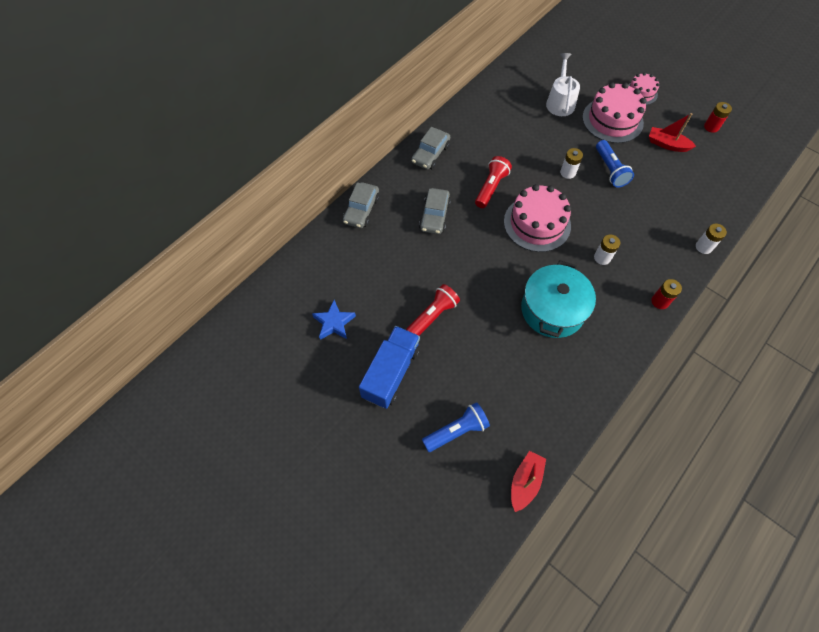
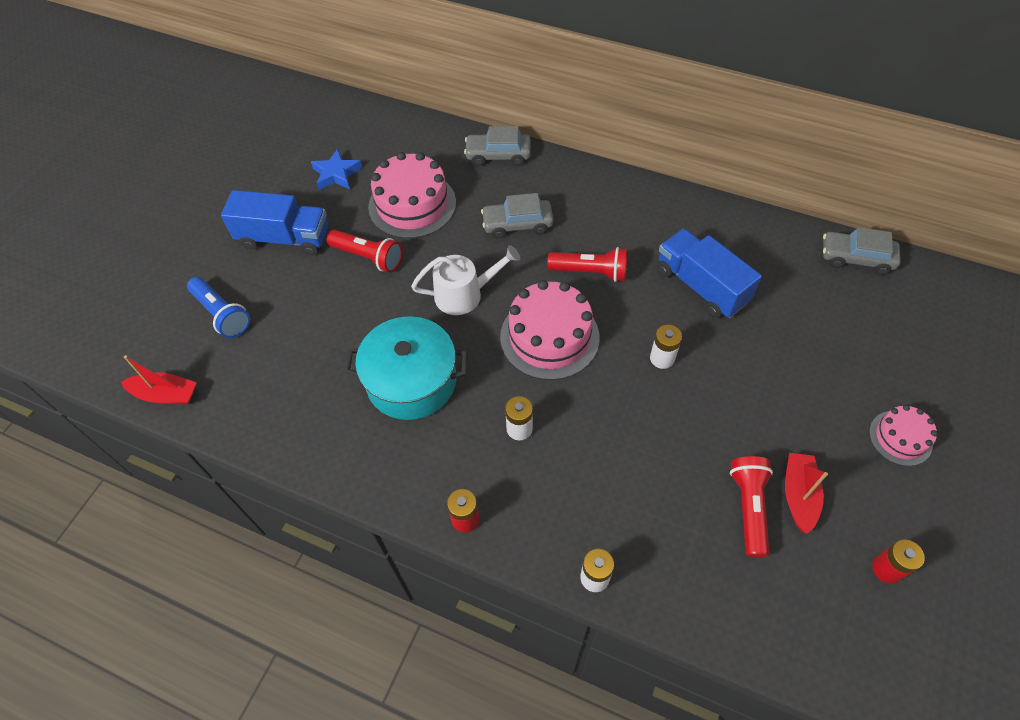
camera: 75 degrees right, 5 degrees down
grey car [411,127,450,170] -> grey car moved to [823,227,901,275]
white watering can [546,53,580,116] -> white watering can moved to [411,245,520,315]
pink cake [582,82,646,143] -> pink cake moved to [368,152,456,239]
blue flashlight [596,140,634,188] -> none
none -> blue truck [657,229,762,318]
none -> red flashlight [730,456,773,558]

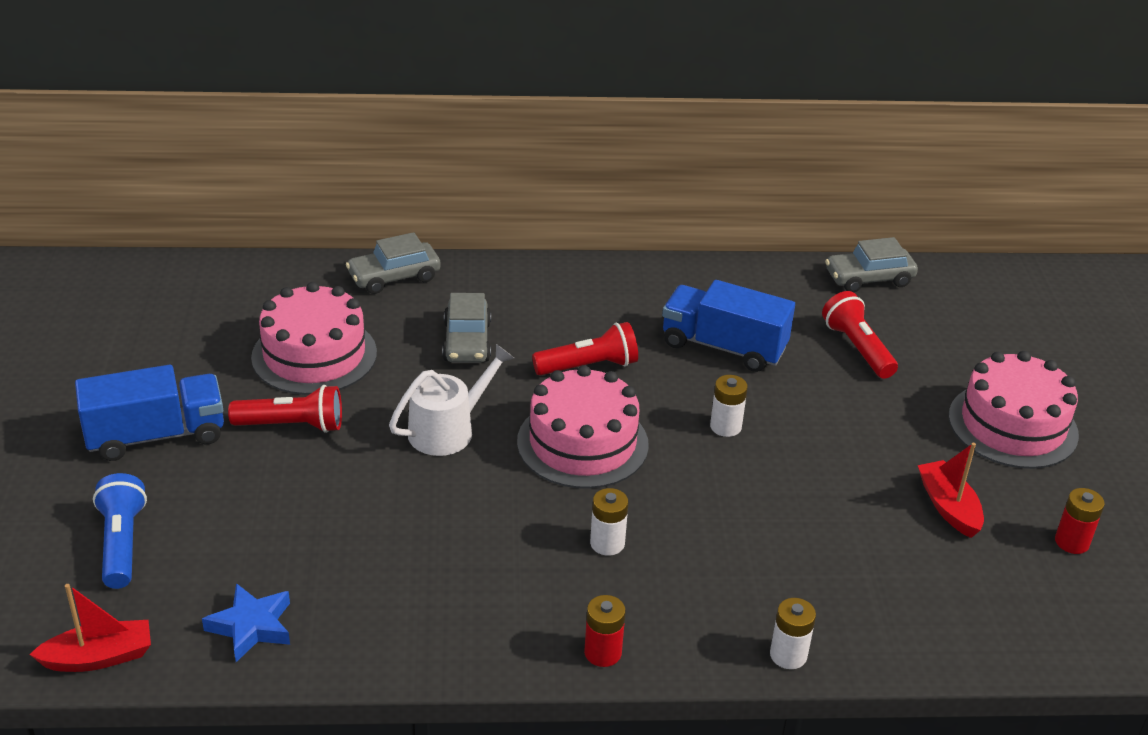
camera: 30 degrees left, 20 degrees down
blue flashlight [187,277,250,338] -> blue flashlight turned 120 degrees counterclockwise [93,473,147,589]
blue star [311,148,362,190] -> blue star moved to [202,583,290,662]
turquoise pot [344,316,468,420] -> none
grey car [481,193,554,239] -> grey car turned 60 degrees counterclockwise [442,293,491,363]
red flashlight [730,456,773,558] -> red flashlight moved to [822,291,898,379]
pink cake [869,405,938,466] -> pink cake [949,351,1079,469], size x1.80

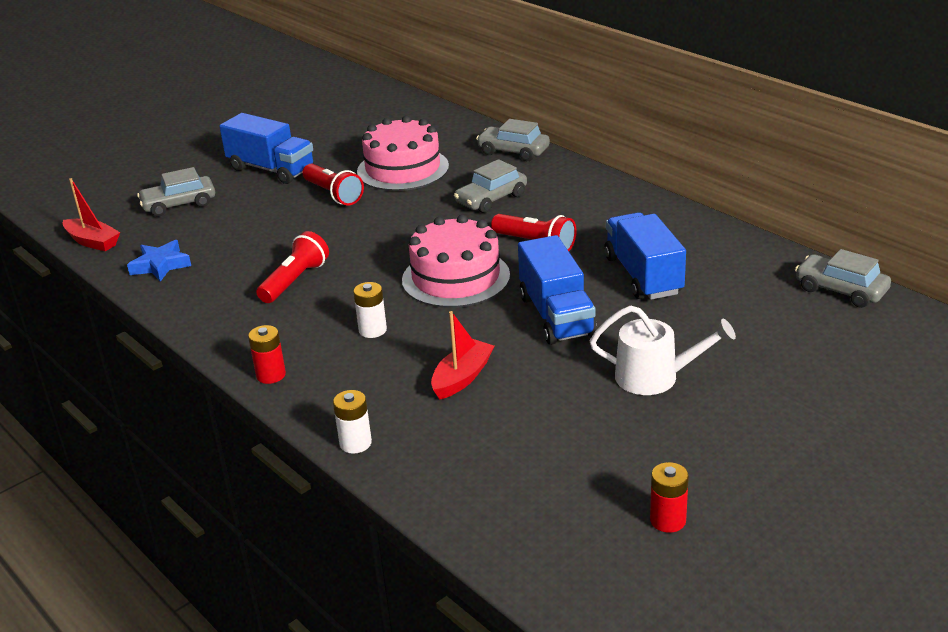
camera: 55 degrees right, 5 degrees down
blue flashlight [93,473,147,589] -> grey car [137,167,215,217]
white watering can [389,344,514,456] -> white watering can moved to [590,305,736,395]
white battery [710,375,748,437] -> blue truck [518,235,597,345]
red flashlight [822,291,898,379] -> red flashlight moved to [256,231,329,303]
red boat [918,443,984,538] -> red boat moved to [431,311,494,399]
pink cake [949,351,1079,469] -> none

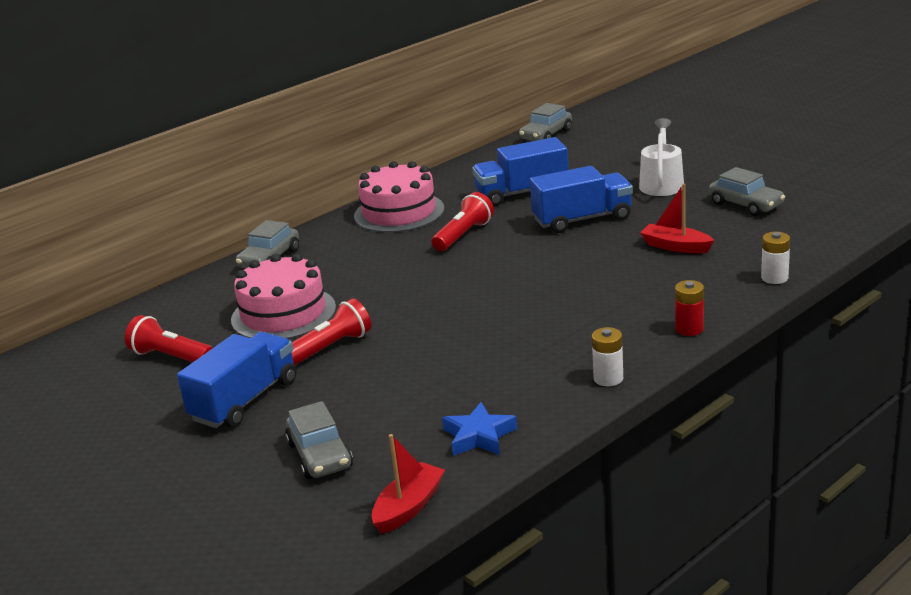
camera: 90 degrees left, 5 degrees down
red flashlight [256,231,329,303] -> red flashlight moved to [125,315,212,362]
white battery [353,282,387,338] -> white battery moved to [592,327,623,386]
pink cake [402,215,510,308] -> pink cake moved to [354,161,444,233]
grey car [454,159,527,213] -> grey car moved to [709,167,785,216]
red battery [650,462,689,533] -> none

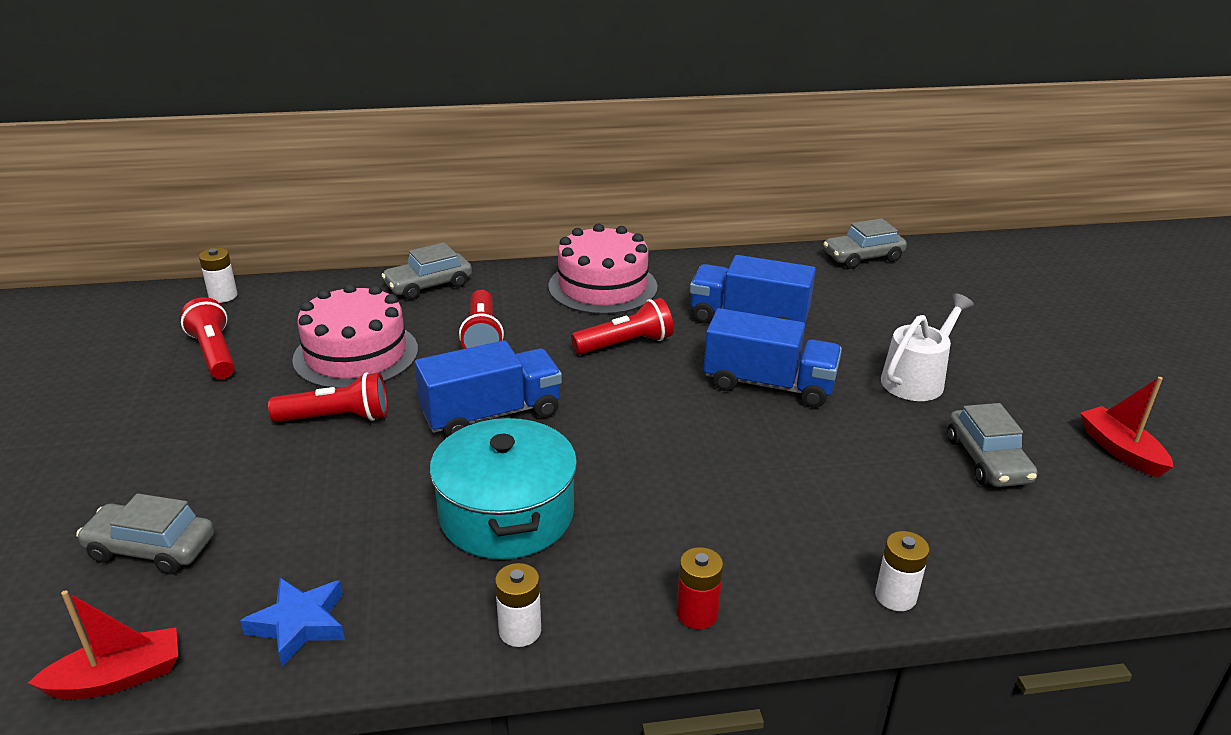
camera: 30 degrees right, 5 degrees up
blue truck [177,332,296,428] -> blue truck moved to [415,340,562,437]
grey car [285,401,353,479] -> grey car turned 90 degrees clockwise [76,493,214,574]
red boat [640,183,715,253] -> red boat moved to [1080,377,1173,477]
none -> white battery [199,248,238,303]
none -> turquoise pot [429,416,577,559]
none -> red flashlight [459,290,504,349]

